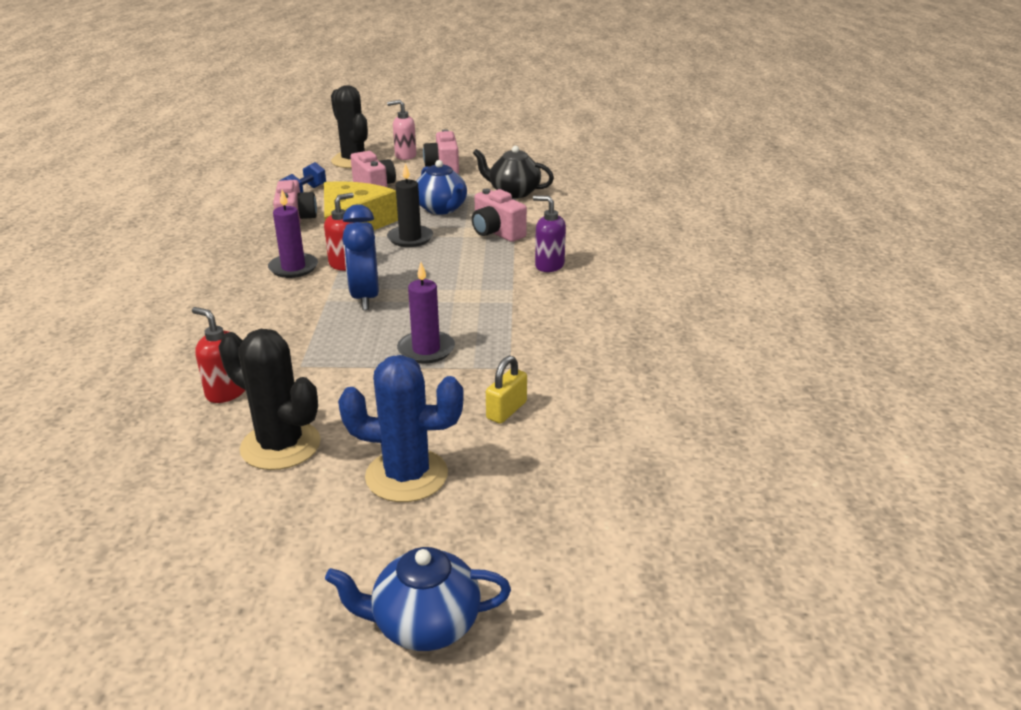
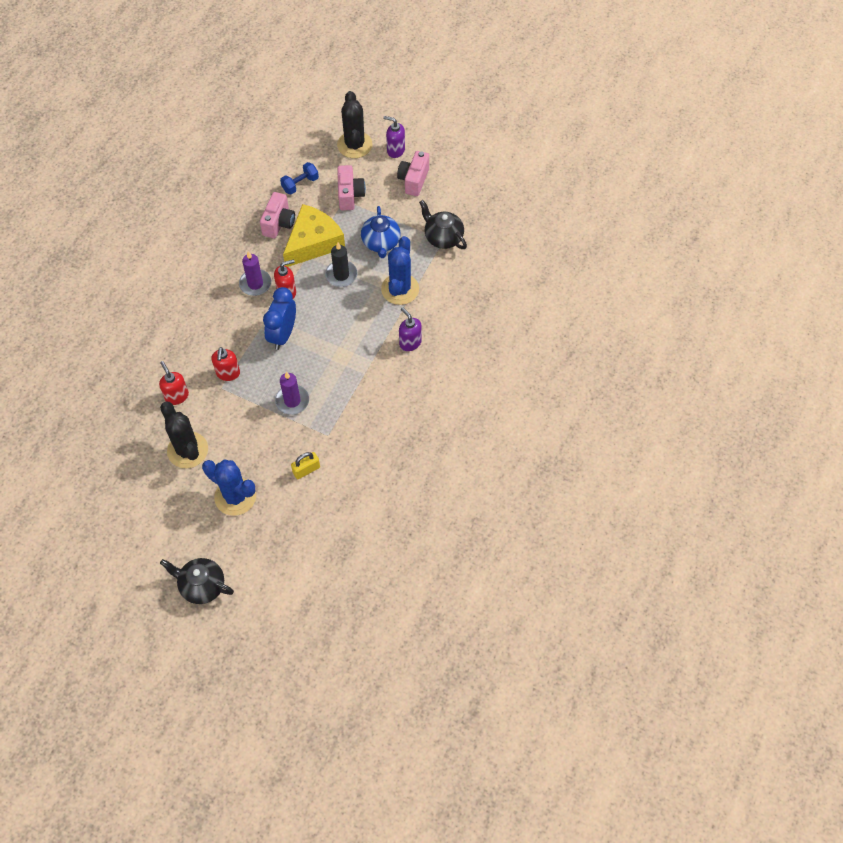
camera: 25 degrees right, 30 degrees up
blue teapot [325,547,511,651] -> black teapot [160,558,234,604]
pink soap dispenser [387,100,416,160] -> purple soap dispenser [383,116,405,158]
pink camera [472,189,527,242] -> blue cactus [381,236,419,305]
none -> red soap dispenser [212,347,240,381]

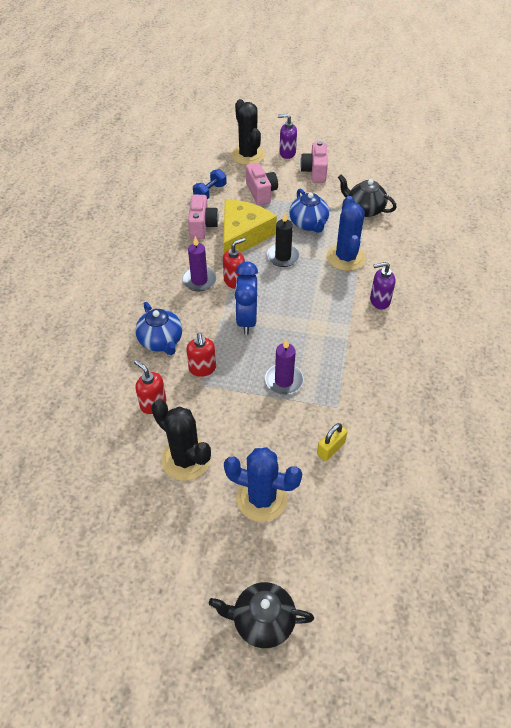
camera: 15 degrees left, 10 degrees down
purple soap dispenser [399,307,422,351] -> purple soap dispenser turned 45 degrees counterclockwise [370,262,395,309]
none -> blue teapot [135,302,182,355]

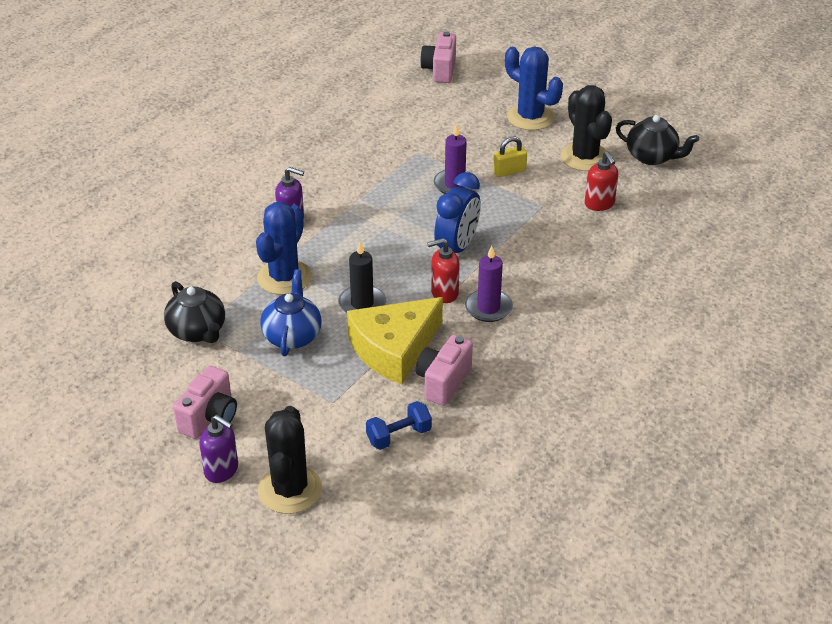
camera: 155 degrees left, 10 degrees down
blue teapot [135,302,182,355] -> none
red soap dispenser [186,333,216,377] -> none
black teapot [209,582,314,648] -> black teapot moved to [616,115,699,165]
pink camera [246,163,278,205] -> pink camera moved to [420,31,456,83]
yellow padlock [317,423,347,461] -> yellow padlock moved to [493,137,527,177]

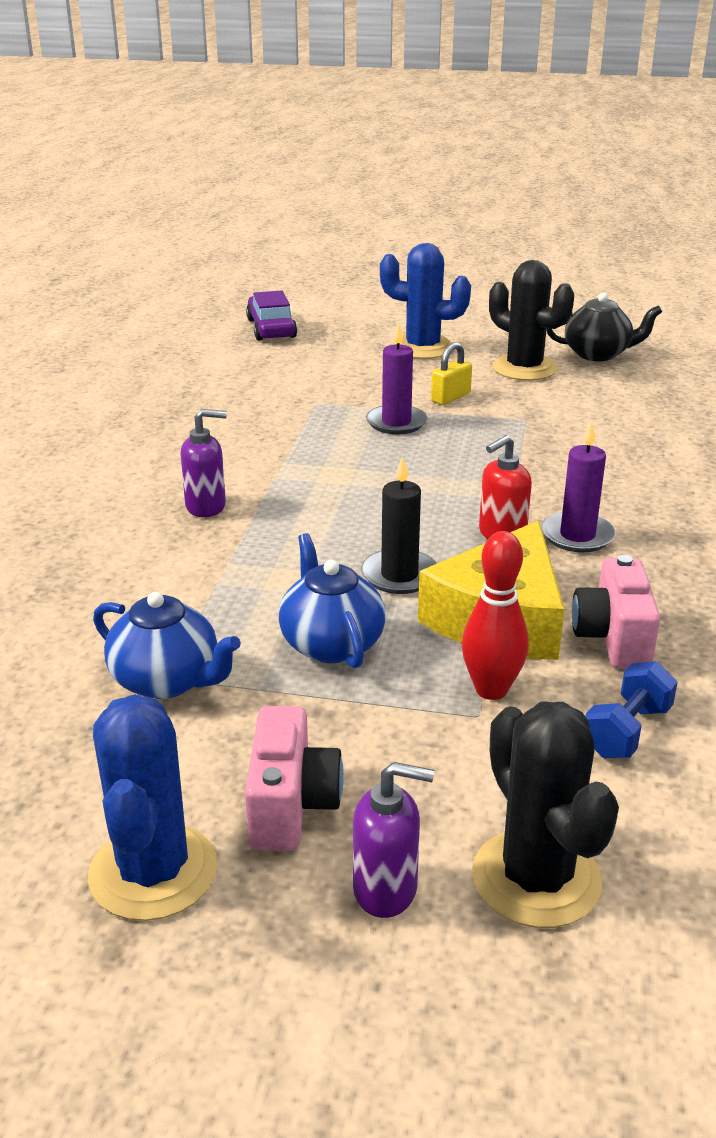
camera: 25 degrees left, 10 degrees down
black teapot [164,281,225,343] -> blue teapot [93,592,241,699]
blue cactus [256,202,311,295] -> blue cactus moved to [88,694,217,921]
pink camera [420,31,456,83] -> purple car [246,290,297,340]
blue clock [434,172,480,253] -> none
red soap dispenser [585,151,618,211] -> none
none -> red bowling pin [462,531,529,700]

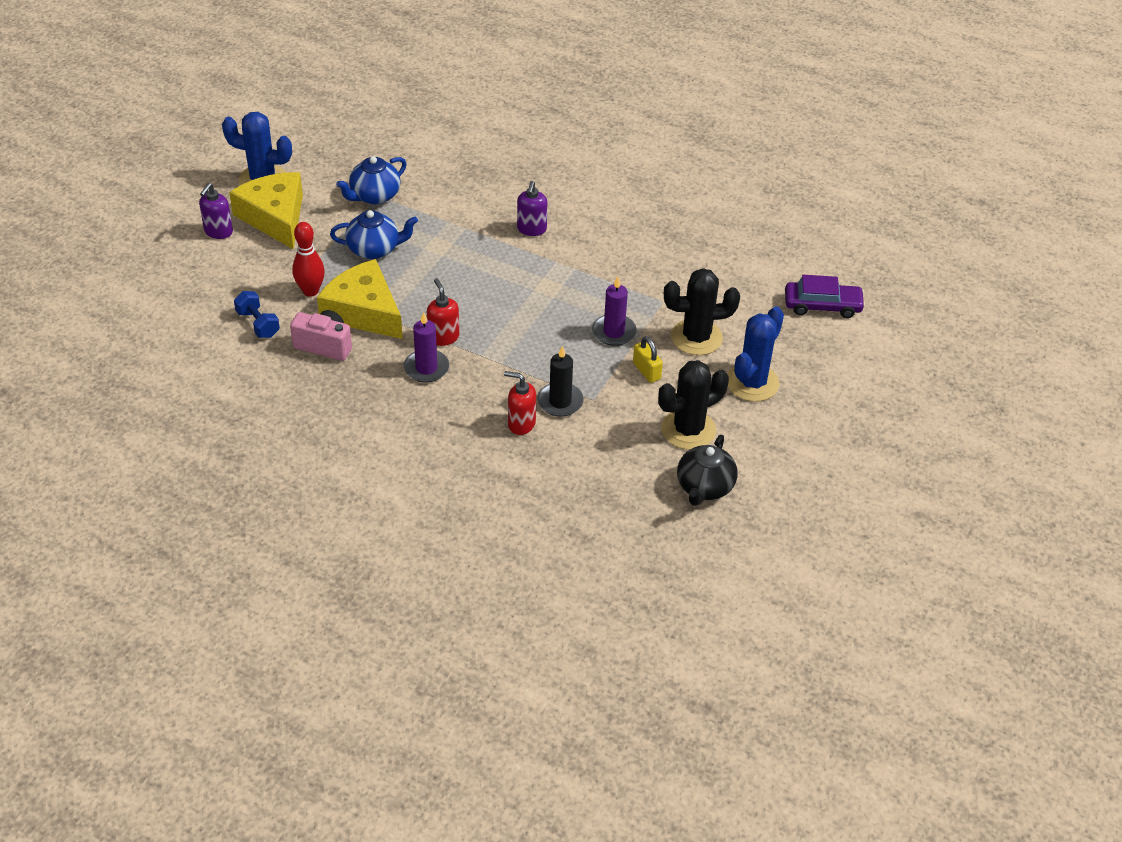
camera: 105 degrees right, 15 degrees up
pink camera [245,706,344,851] -> yellow cheese [229,172,303,249]
black candle [361,456,437,594] -> black candle moved to [537,346,584,417]
black cactus [472,702,619,928] -> black cactus moved to [664,268,740,355]
none -> red soap dispenser [504,371,536,435]

